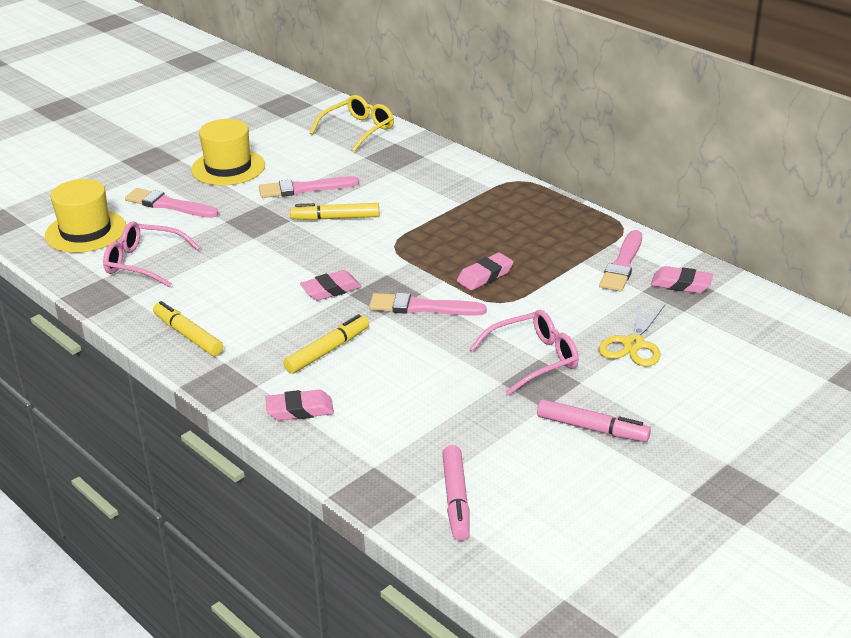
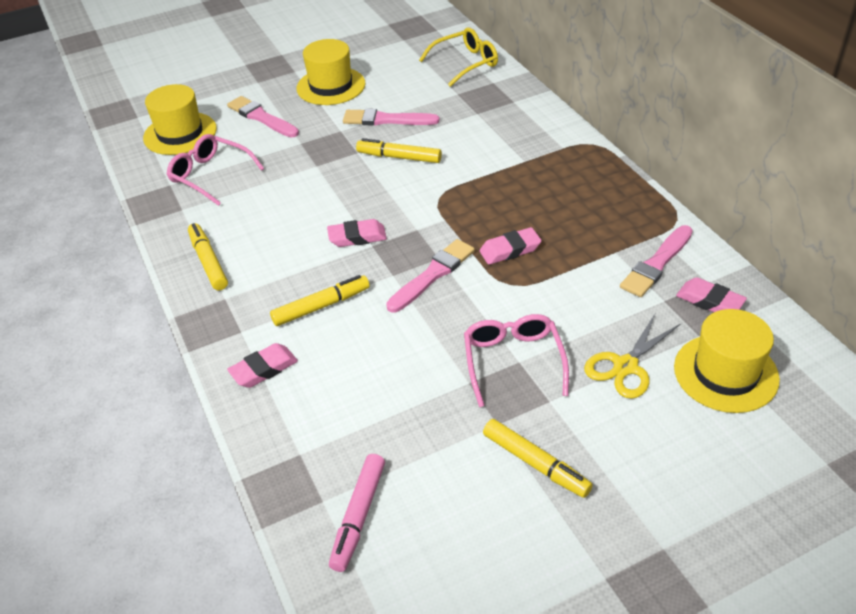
camera: 20 degrees right, 10 degrees up
pink eraser [265,390,334,421] -> pink eraser turned 45 degrees counterclockwise [227,343,298,388]
pink brush [369,293,487,316] -> pink brush turned 105 degrees clockwise [386,239,475,312]
pink glasses [470,310,579,395] -> pink glasses turned 90 degrees counterclockwise [464,314,569,407]
pink marker [537,399,651,442] -> yellow marker [483,419,593,498]
none -> yellow hat [674,309,780,413]

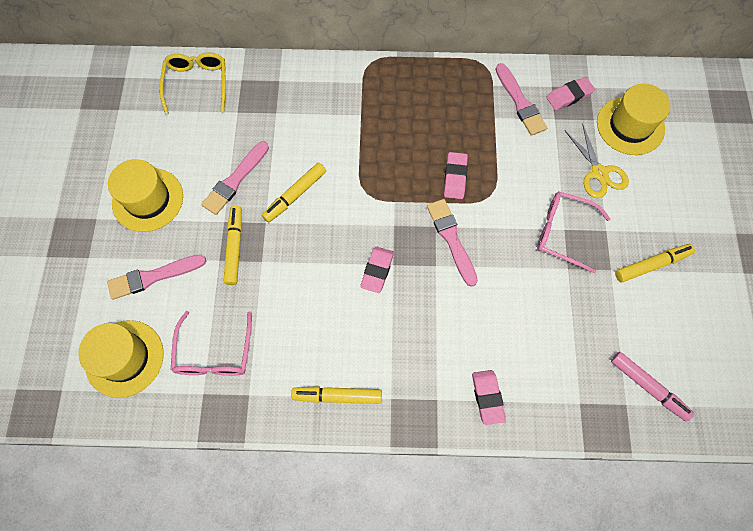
camera: 65 degrees left, 25 degrees up
pink glasses [167,134,264,206] -> pink glasses turned 60 degrees counterclockwise [171,311,252,376]
yellow marker [270,275,370,326] -> yellow marker moved to [223,205,242,285]

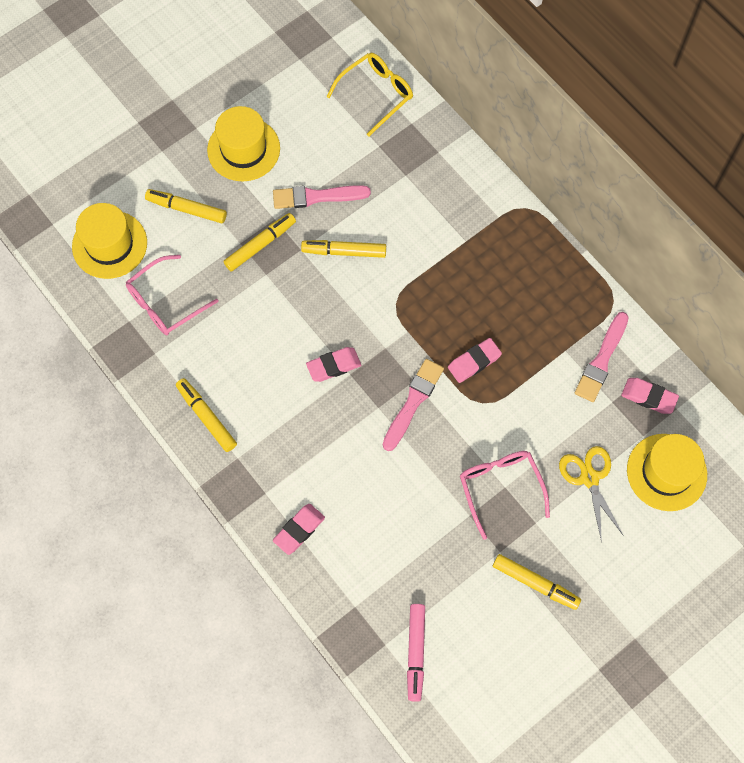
camera: 50 degrees right, 0 degrees up
pink brush [107,254,206,300] -> yellow marker [145,189,227,223]
yellow scissors [565,124,629,198] -> yellow scissors turned 135 degrees clockwise [559,446,624,542]

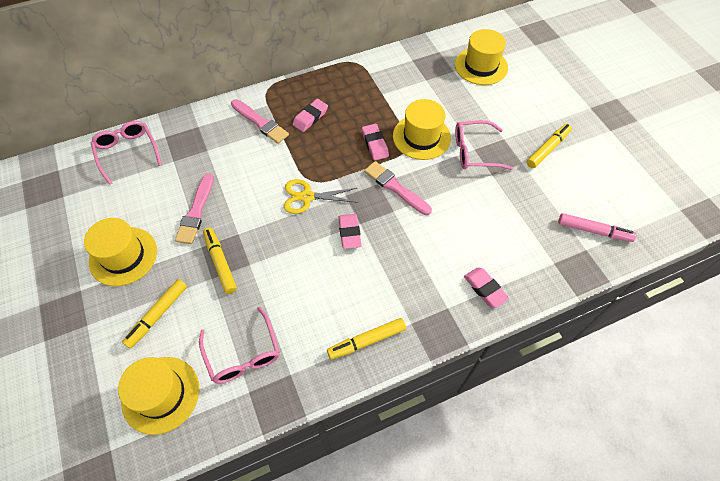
camera: 75 degrees left, 10 degrees down
yellow marker [301,240,386,258] -> none
yellow glasses [327,53,413,136] -> pink glasses [91,121,162,185]
yellow scissors [559,446,624,542] -> yellow scissors moved to [284,179,358,214]
pink brush [575,312,629,402] -> pink brush moved to [231,99,289,144]
pink eraser [621,378,679,414] -> pink eraser moved to [292,99,328,132]
none -> yellow hat [393,99,451,160]

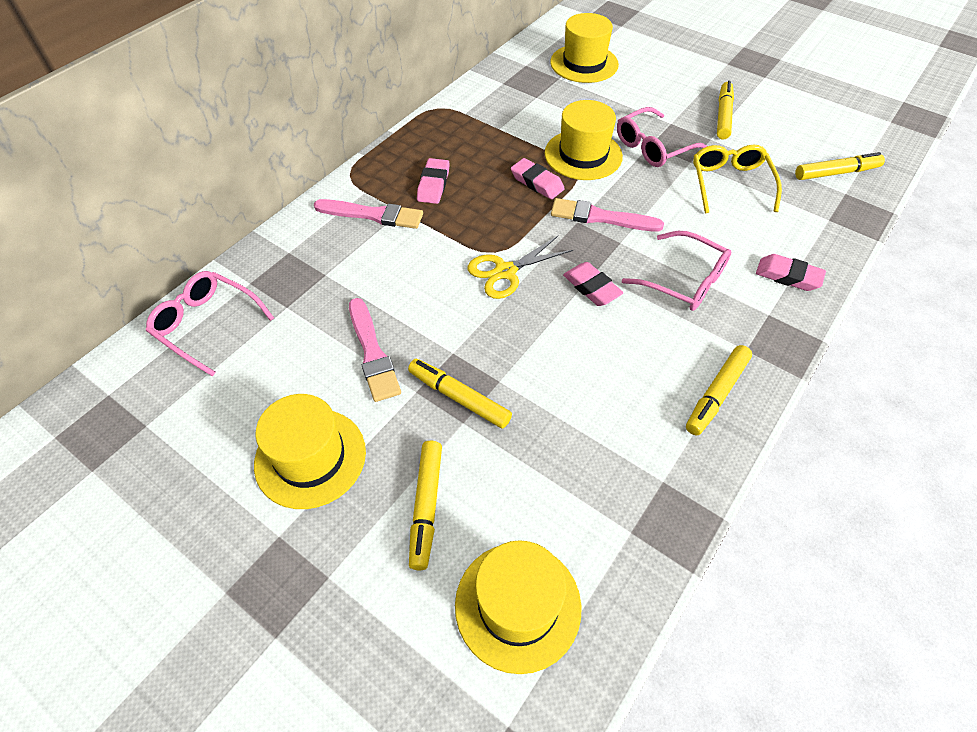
camera: 30 degrees left, 5 degrees down
pink glasses [199,307,280,384] -> pink glasses moved to [622,231,731,311]
pink marker [558,213,637,242] -> yellow marker [795,152,885,180]
none -> yellow glasses [693,145,782,213]

